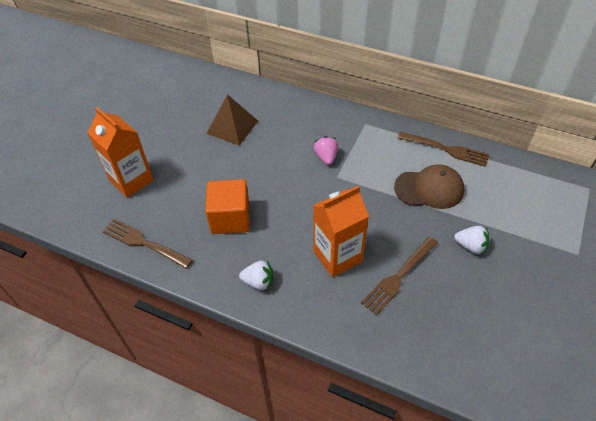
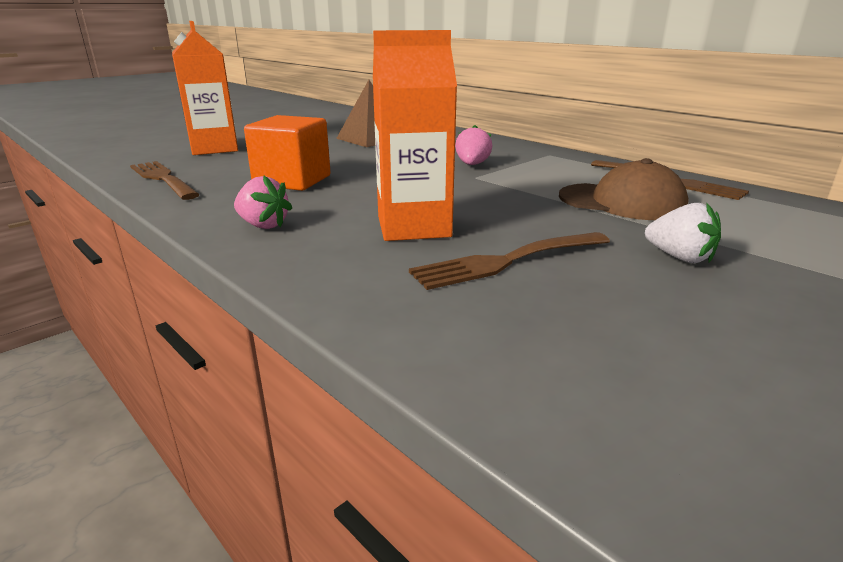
camera: 20 degrees right, 25 degrees down
white strawberry [239,261,273,290] -> pink strawberry [234,175,292,229]

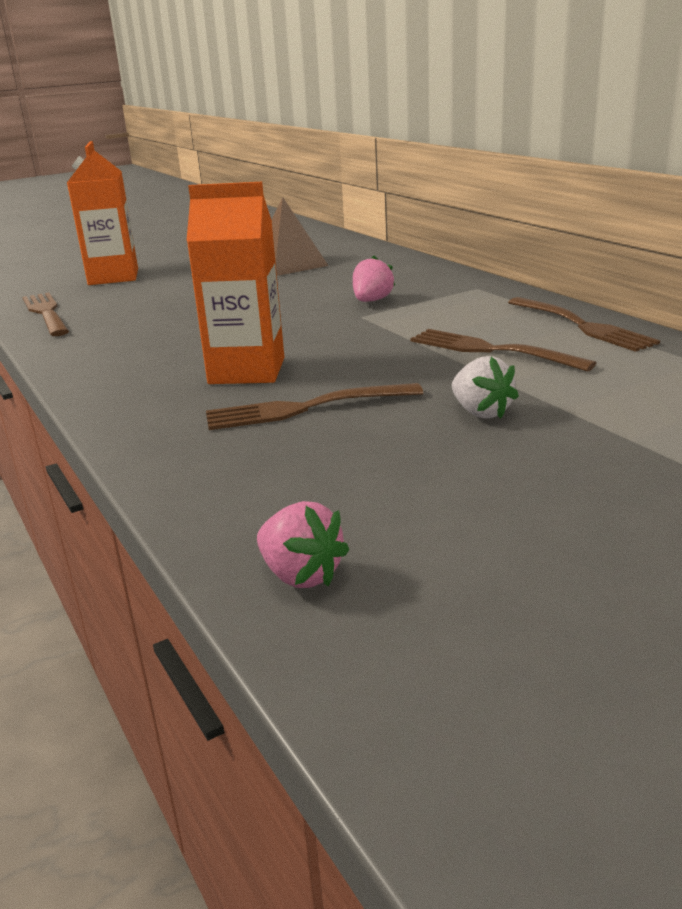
camera: 15 degrees right, 0 degrees up
pink strawberry [234,175,292,229] -> pink strawberry moved to [257,501,350,588]
orange cube [244,115,331,191] -> none
brown cap [559,158,689,220] -> brown fork [411,329,596,372]

